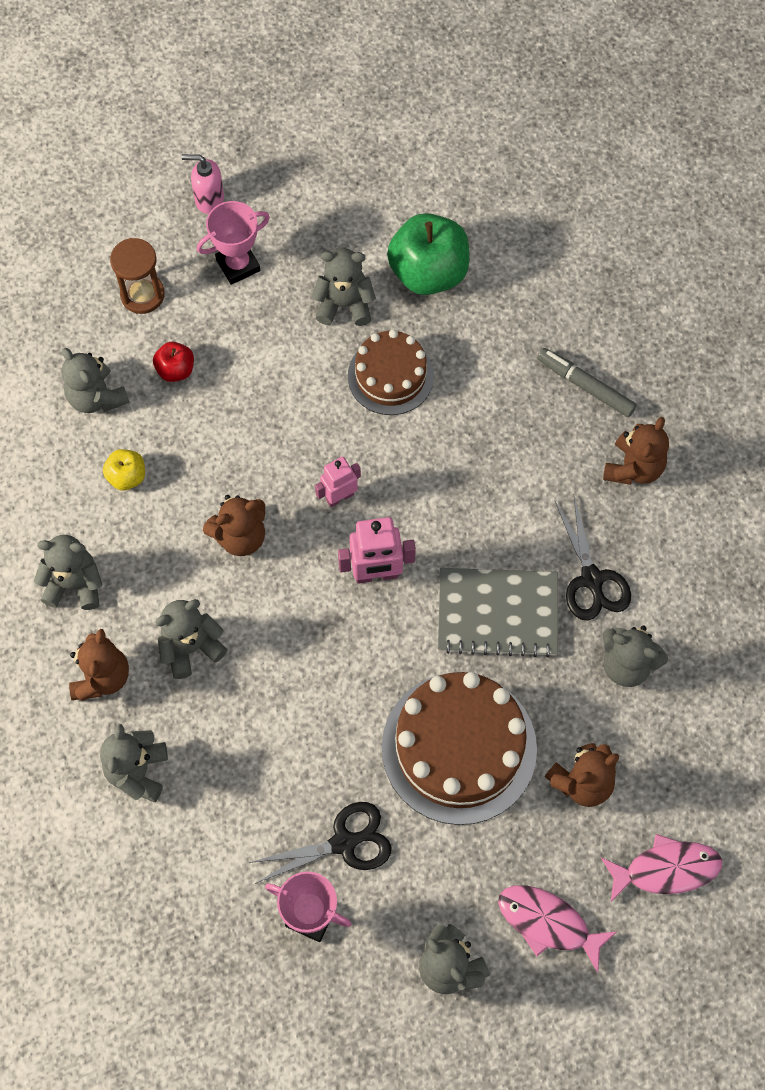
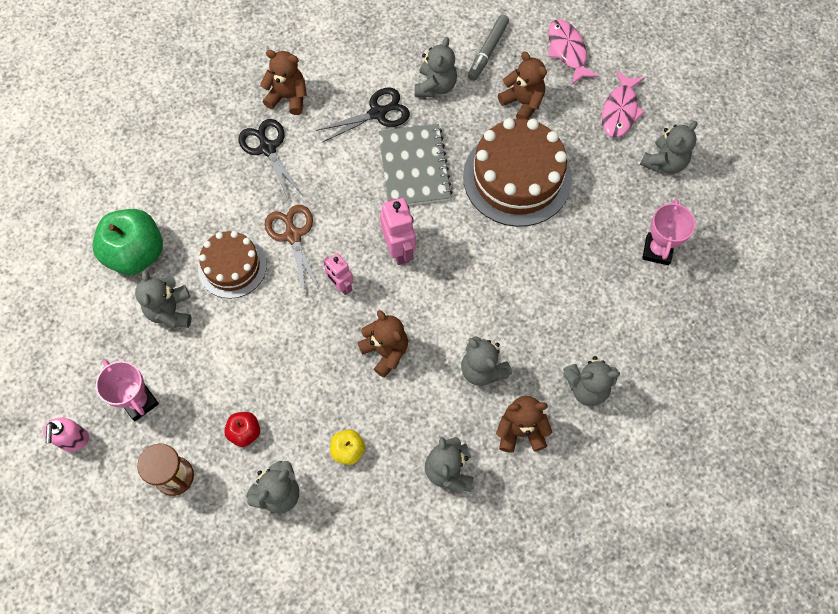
camera: 100 degrees left, 0 degrees up
black scissors [248,802,392,884] -> black scissors moved to [238,119,302,200]
grey marker [537,348,637,417] -> grey marker moved to [468,15,509,81]
none -> brown scissors [265,205,320,294]

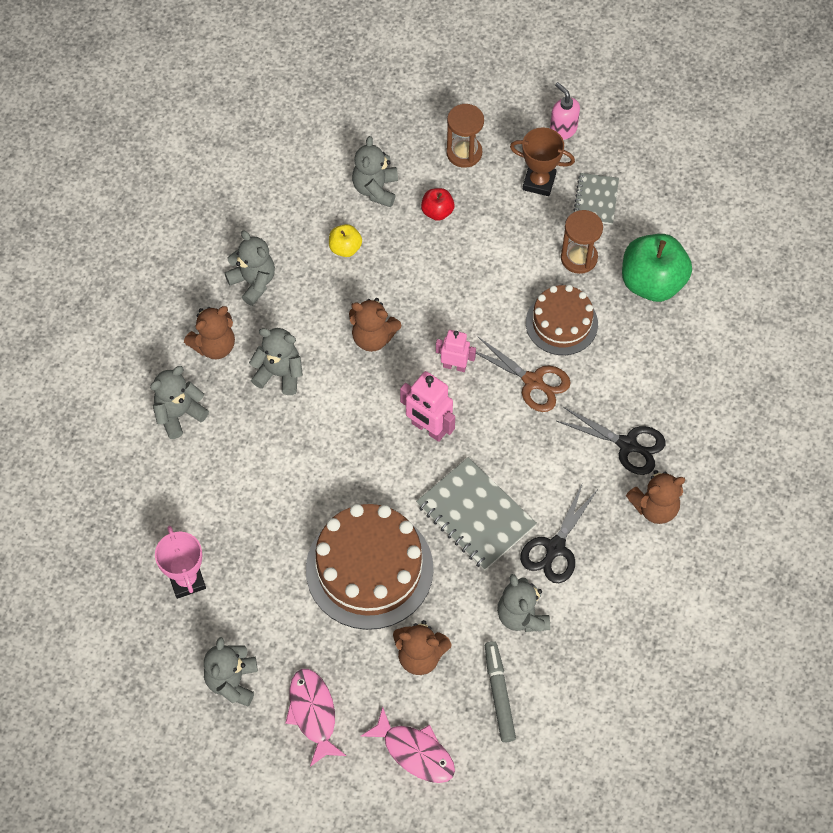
camera: 145 degrees right, 5 degrees down
pink trophy [96,360,159,421] -> brown trophy [510,127,575,196]
grey teddy bear [135,270,191,328] -> brown hourglass [561,210,603,274]
none -> grey notebook [573,173,619,225]

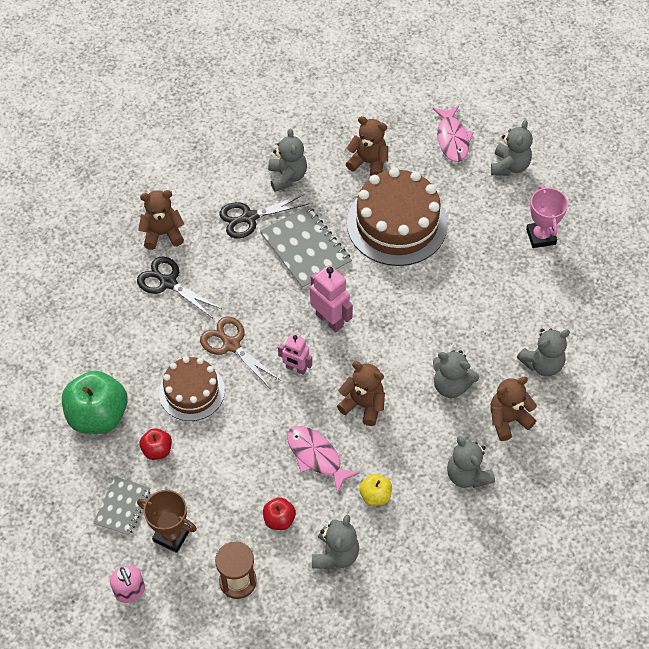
camera: 170 degrees left, 5 degrees down
pink fish [361,707,455,783] -> pink fish moved to [287,426,360,494]
grey marker [485,641,516,742] -> none
black scissors [520,482,598,583] -> black scissors turned 150 degrees counterclockwise [219,194,308,239]
brown hourglass [561,210,603,274] -> red apple [139,428,172,460]

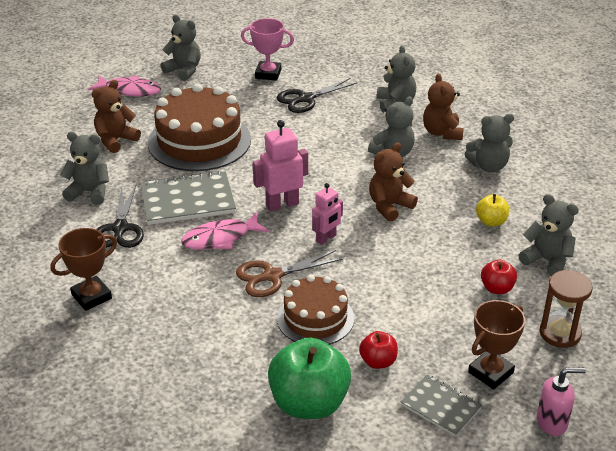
camera: 70 degrees left, 20 degrees down
black scissors [137,256,221,318] -> black scissors moved to [277,78,358,113]
brown teddy bear [138,190,184,250] -> brown trophy [51,228,117,311]
pink fish [287,426,360,494] -> pink fish moved to [181,212,269,250]

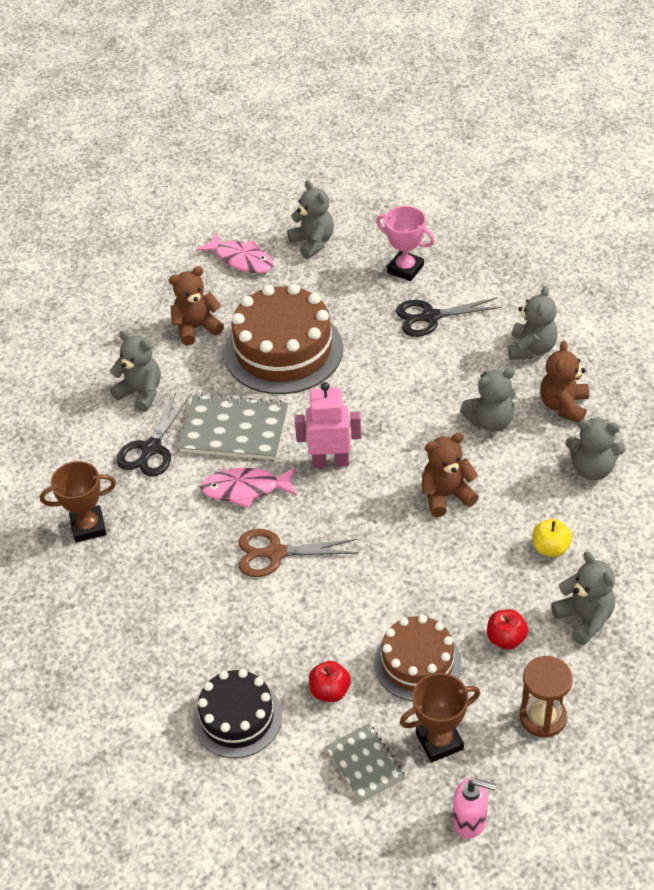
camera: 25 degrees right, 10 degrees up
green apple [268,338,351,419] -> black cake [193,669,282,758]
brown cake [277,275,354,345] -> brown cake moved to [374,615,462,701]
pink robot [312,183,343,245] -> none

